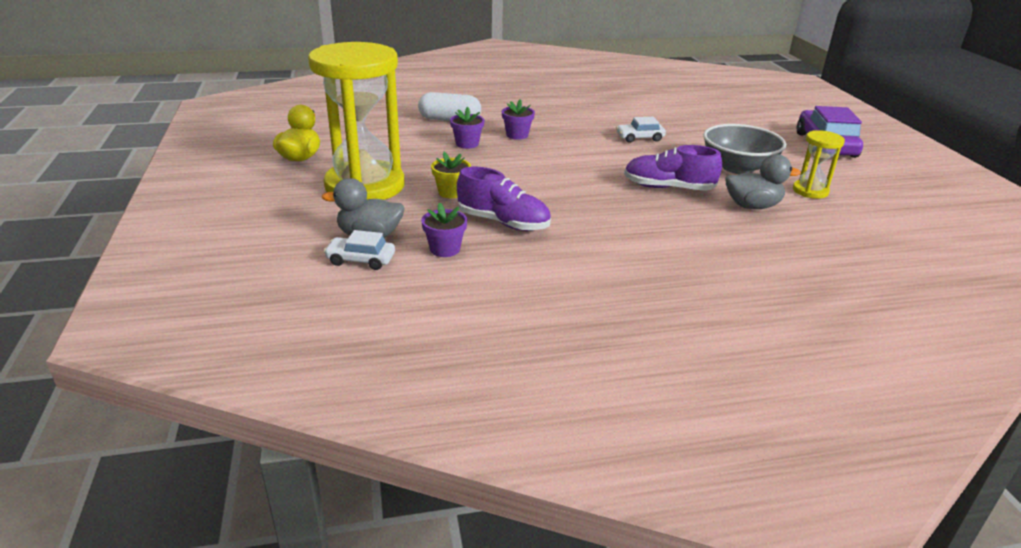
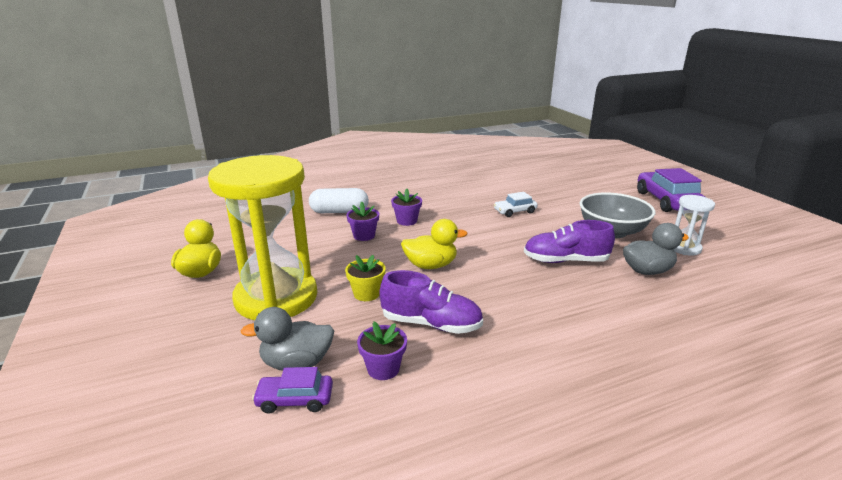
camera: 10 degrees left, 5 degrees down
white car [324,230,395,270] -> purple car [252,367,333,414]
yellow hourglass [793,130,845,199] -> white hourglass [674,195,715,255]
none -> yellow duck [401,219,468,269]

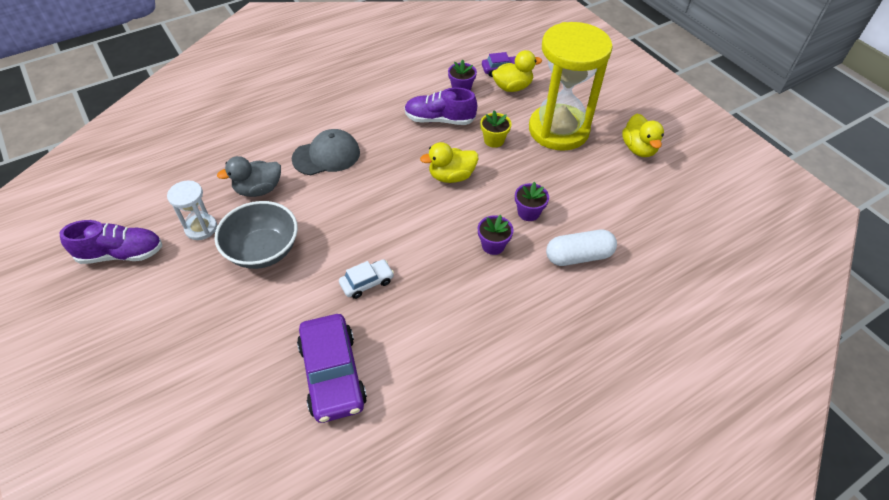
camera: 170 degrees right, 25 degrees up
grey duck [241,307,334,371] -> yellow duck [492,50,542,92]
purple shoe [524,220,615,263] -> purple shoe moved to [60,220,162,264]
purple car [637,168,705,212] -> purple car moved to [297,314,367,423]
none -> grey cap [292,129,360,175]

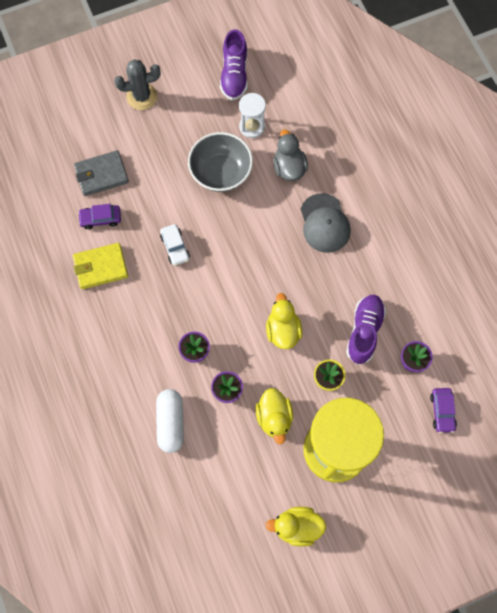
camera: 100 degrees right, 20 degrees up
purple car [297,314,367,423] -> purple car [78,204,121,229], size x0.53
yellow duck [492,50,542,92] -> yellow duck moved to [256,388,293,445]
none -> yellow wallet [73,243,128,289]
none -> grey wallet [74,150,129,196]
none -> grey cactus [114,59,161,110]

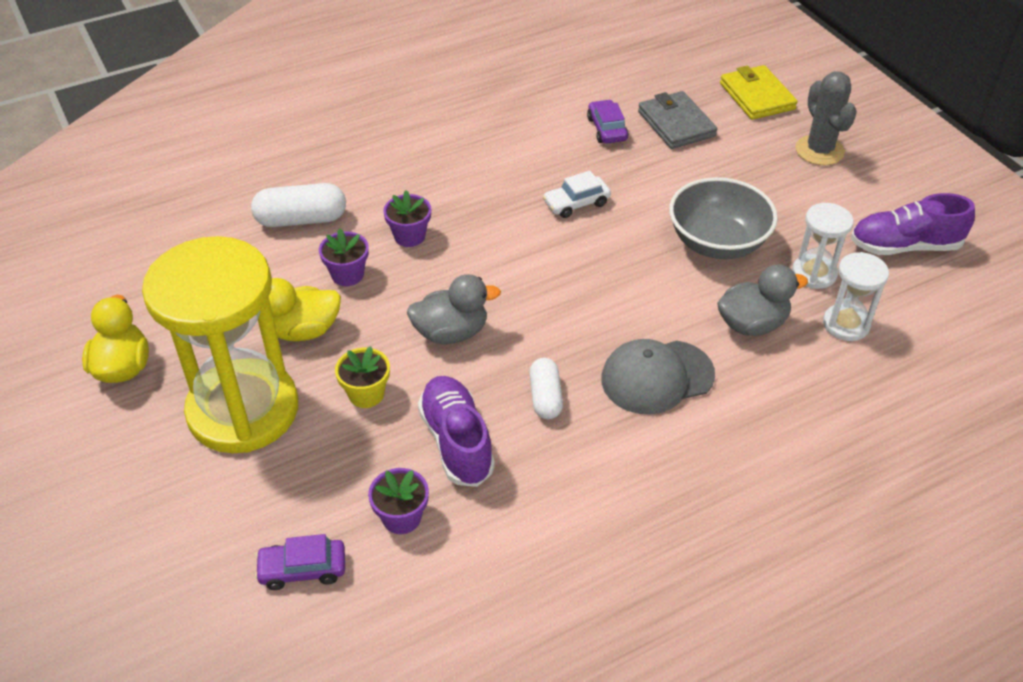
camera: 85 degrees right, 25 degrees down
yellow wallet [73,243,128,289] -> yellow wallet moved to [720,65,798,120]
yellow duck [266,293,302,349] -> grey duck [407,274,501,344]
purple shoe [346,295,386,364] -> purple shoe turned 120 degrees counterclockwise [418,376,495,487]
none -> white capsule [530,358,563,419]
none -> white hourglass [823,252,889,341]

